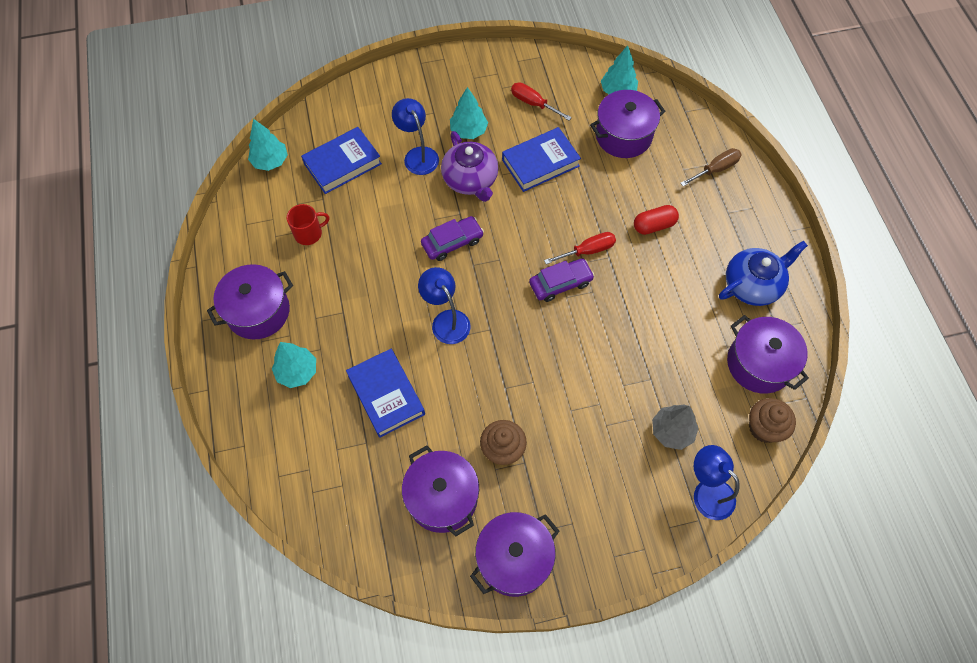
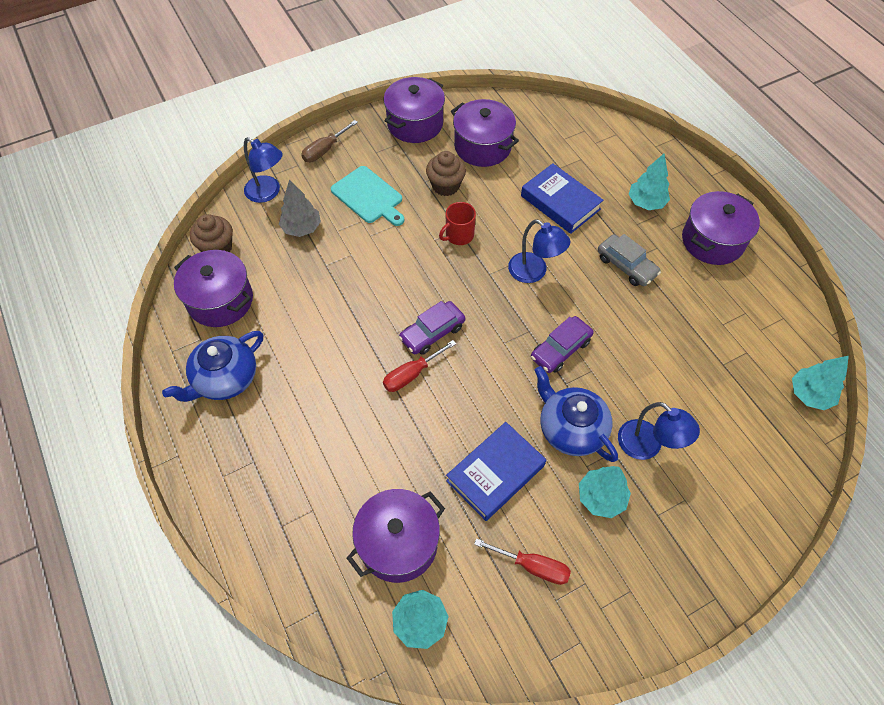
camera: 165 degrees right, 5 degrees down
red mug [287,204,329,245] -> red mug moved to [439,202,476,245]
blue book [301,127,382,194] -> none
purple teapot [441,131,498,202] -> blue teapot [535,366,618,462]
red capsule [634,205,679,235] -> none
brown screwdriver [680,148,742,186] -> brown screwdriver moved to [301,120,358,162]
none -> turquoise cutting board [331,166,405,226]
none -> grey car [598,234,661,286]

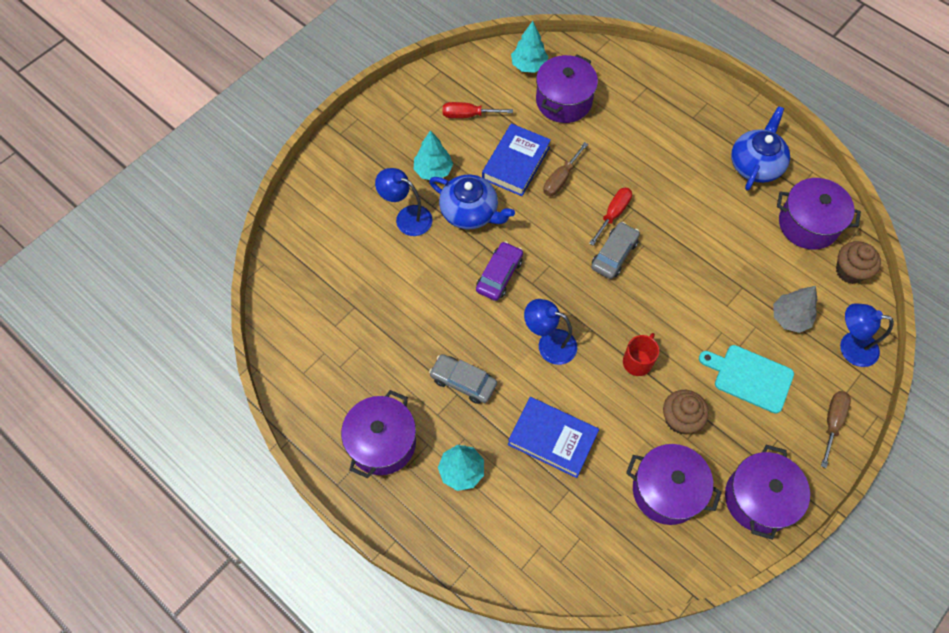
camera: 160 degrees right, 5 degrees up
purple car [399,301,465,355] -> grey car [591,222,640,279]
turquoise tree [792,356,849,410] -> none
none -> brown screwdriver [543,142,588,196]

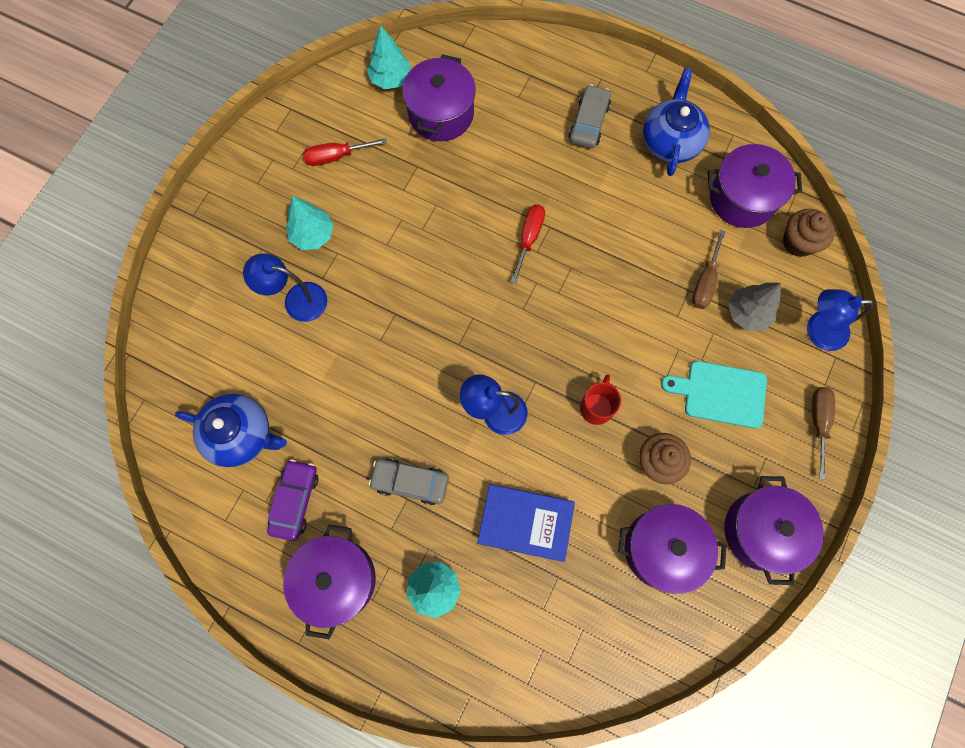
camera: 15 degrees left, 10 degrees up
blue teapot [429,175,515,229] -> blue teapot moved to [175,394,287,467]
purple car [476,241,523,301] -> purple car moved to [267,459,318,541]
blue book [482,123,551,196] -> none
brown screwdriver [543,142,588,196] -> brown screwdriver moved to [692,230,726,309]
grey car [591,222,640,279] -> grey car moved to [569,84,611,148]

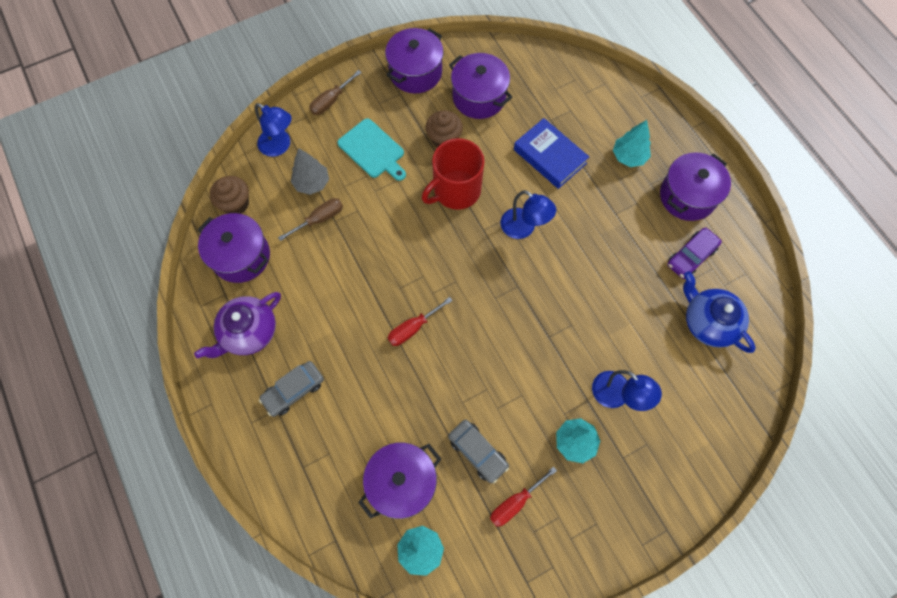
camera: 145 degrees left, 5 degrees down
red screwdriver [303,138,387,166] -> red screwdriver turned 120 degrees clockwise [490,466,557,527]
grey car [368,458,449,505] -> grey car moved to [448,420,509,483]
red mug [580,375,621,425] -> red mug [422,138,485,210], size x1.81
blue teapot [643,68,710,176] -> purple teapot [194,292,281,358]

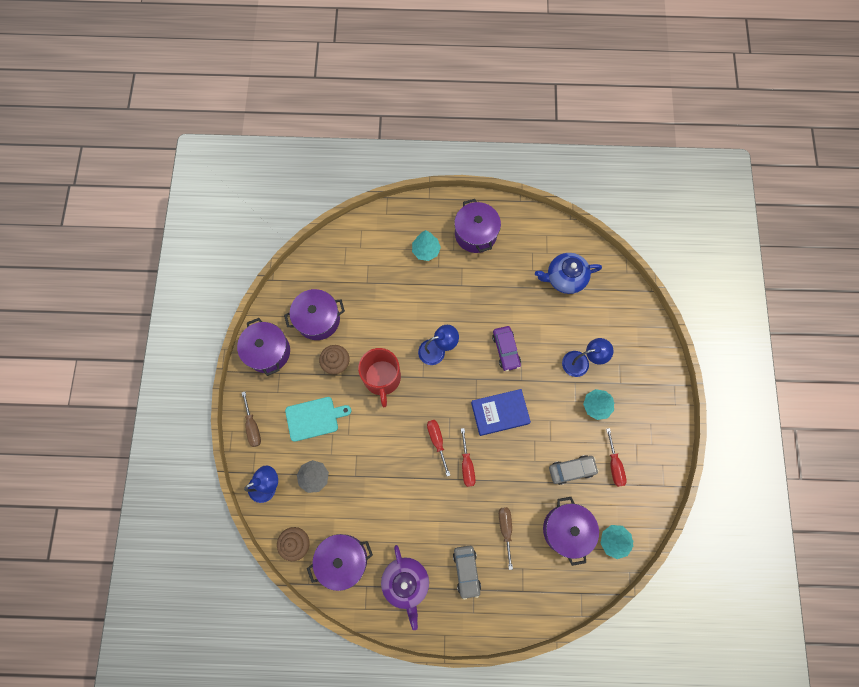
camera: 60 degrees left, 5 degrees up
brown screwdriver [278,198,343,241] -> brown screwdriver moved to [499,507,513,570]
blue book [514,118,589,189] -> blue book moved to [471,389,531,436]
purple car [667,227,722,279] -> purple car moved to [492,326,521,371]
none -> red screwdriver [427,420,450,476]

